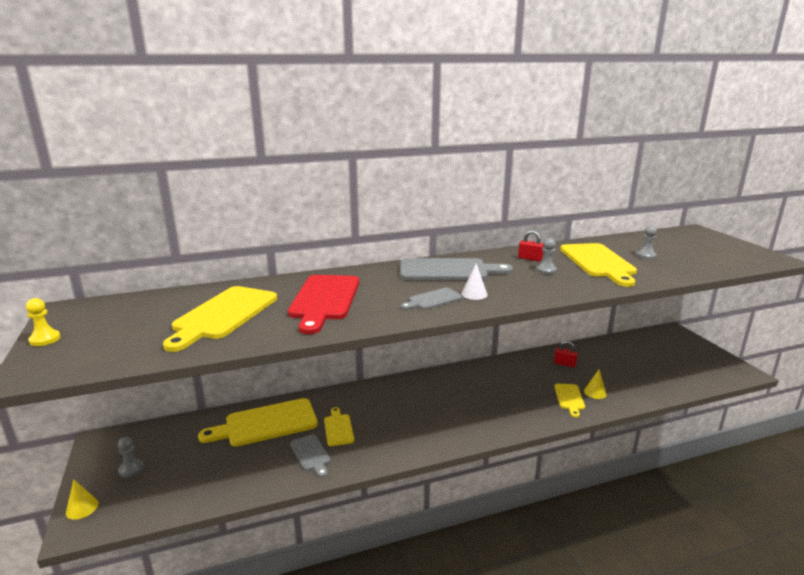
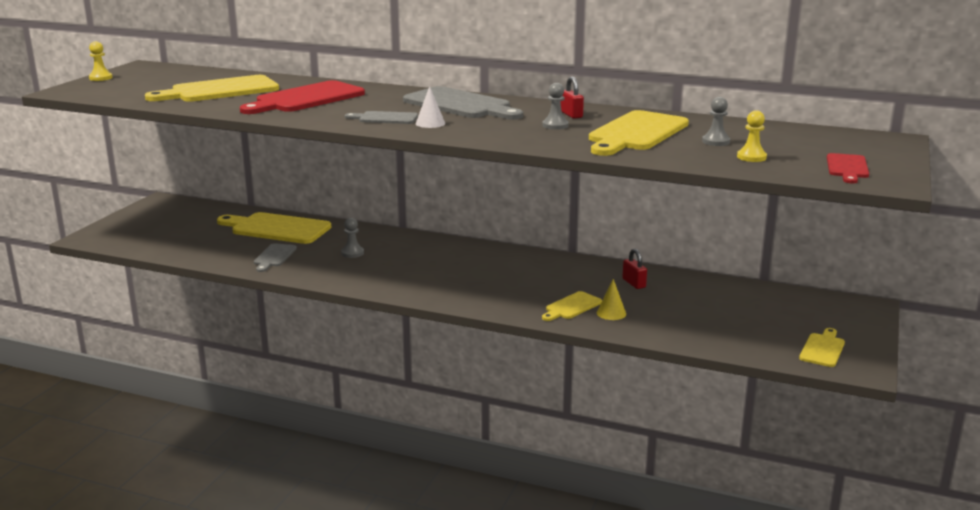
camera: 40 degrees right, 0 degrees up
yellow cone [66,479,99,520] -> none
grey pawn [117,437,144,478] -> grey pawn moved to [341,218,364,258]
yellow cutting board [324,407,354,446] -> yellow cutting board moved to [799,328,845,367]
none -> yellow pawn [737,110,767,162]
none -> red cutting board [827,153,869,183]

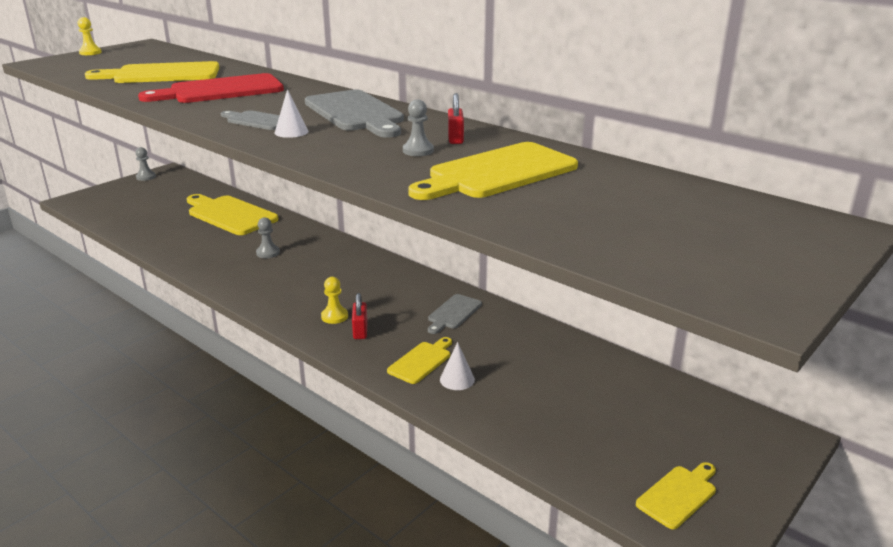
camera: 20 degrees right, 5 degrees up
grey cutting board [254,243,297,272] -> grey cutting board moved to [428,294,482,334]
yellow cutting board [542,291,602,321] -> yellow cutting board turned 150 degrees clockwise [387,337,452,384]
yellow cone [597,279,626,320] -> white cone [440,342,475,390]
red padlock [622,249,647,289] -> red padlock moved to [352,293,368,339]
grey pawn [702,97,730,146] -> grey pawn moved to [135,147,156,181]
yellow pawn [737,110,767,162] -> yellow pawn moved to [321,277,348,324]
red cutting board [827,153,869,183] -> none

